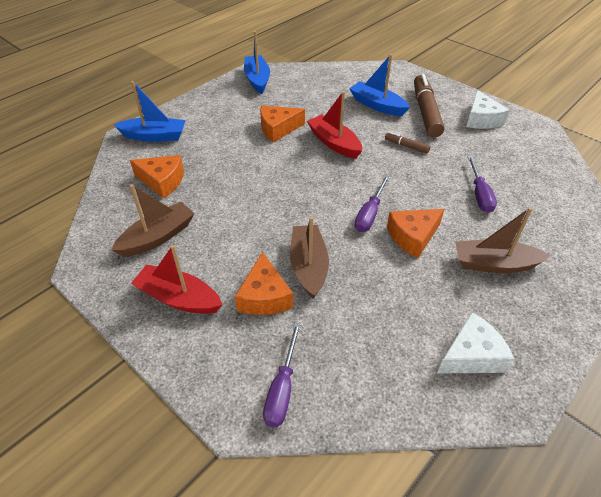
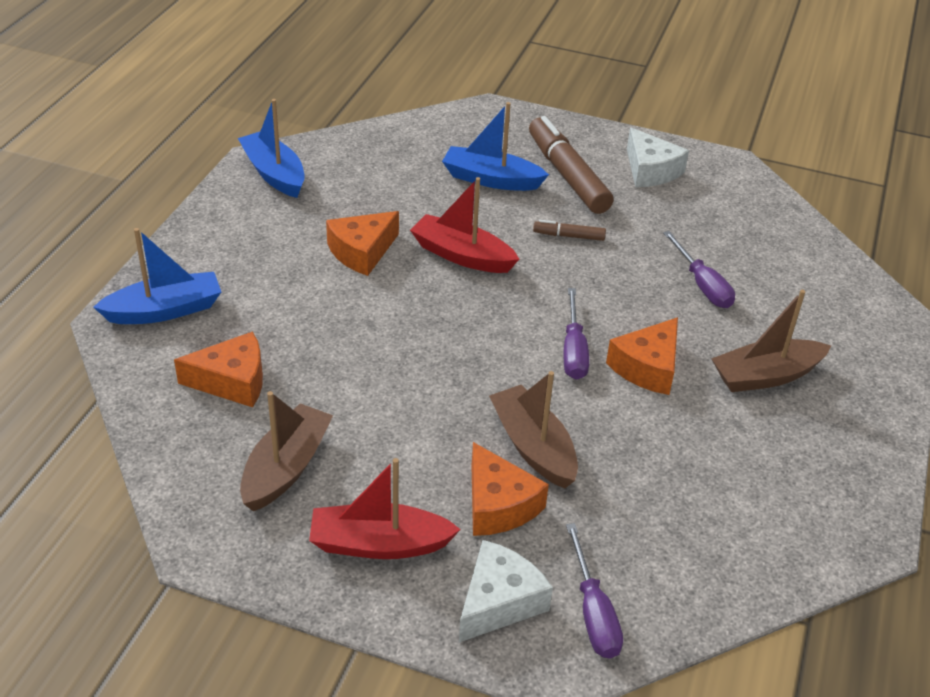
camera: 25 degrees left, 5 degrees down
white cheese [437,312,514,374] -> white cheese moved to [459,540,553,642]

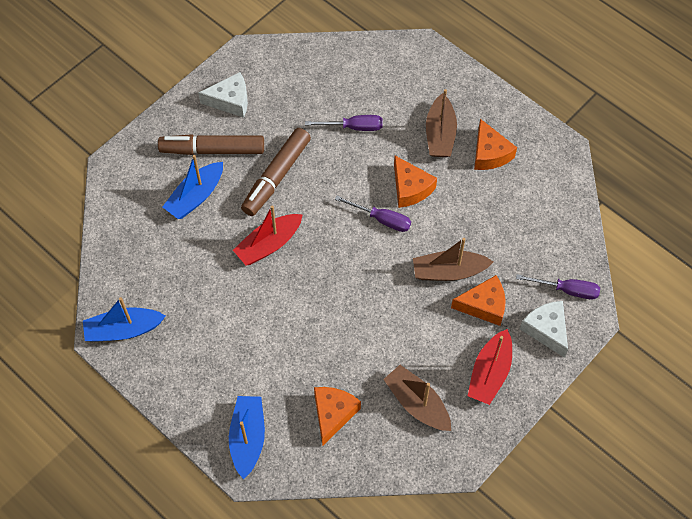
camera: 65 degrees left, 20 degrees up
orange cheese [326,211,399,276] -> orange cheese moved to [474,119,517,170]
brown marker [533,220,606,241] -> brown marker [241,128,311,216], size x2.16

